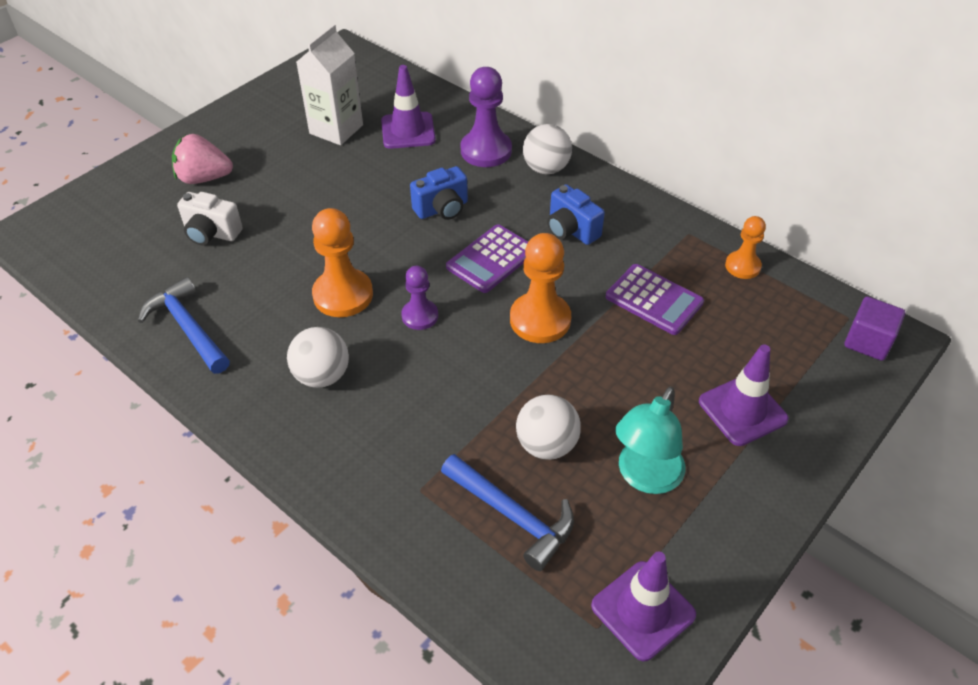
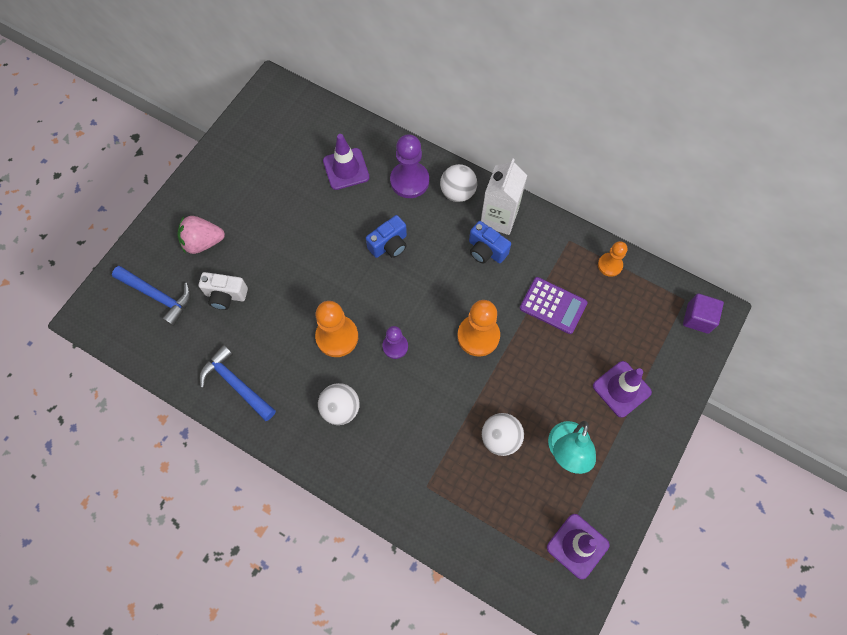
camera: 10 degrees left, 20 degrees up
white carton [296,24,363,145] -> white carton moved to [481,159,527,235]
blue hammer [441,454,574,571] -> blue hammer moved to [112,266,191,326]
purple calculator [446,224,528,293] -> none

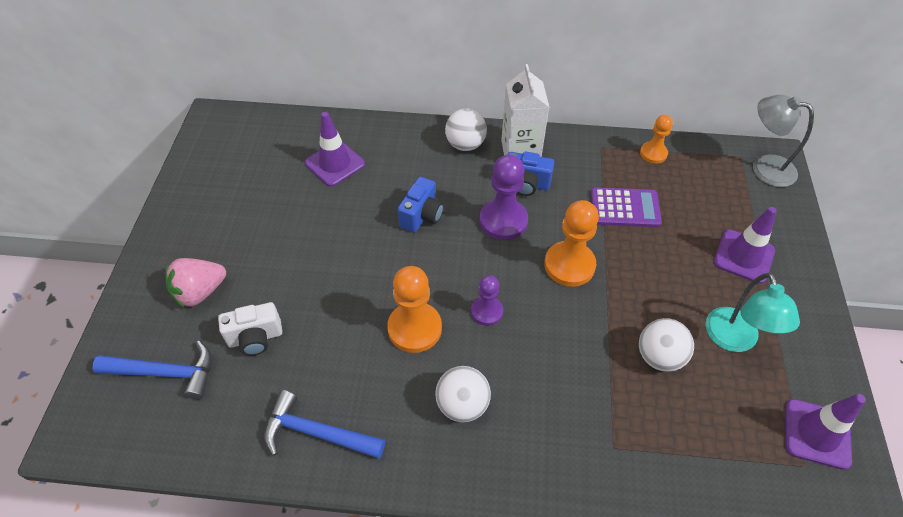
camera: 25 degrees left, 15 degrees down
purple pawn [390,134,429,198] -> purple pawn moved to [480,155,528,240]
purple cube [683,294,724,334] -> grey lamp [753,95,814,187]

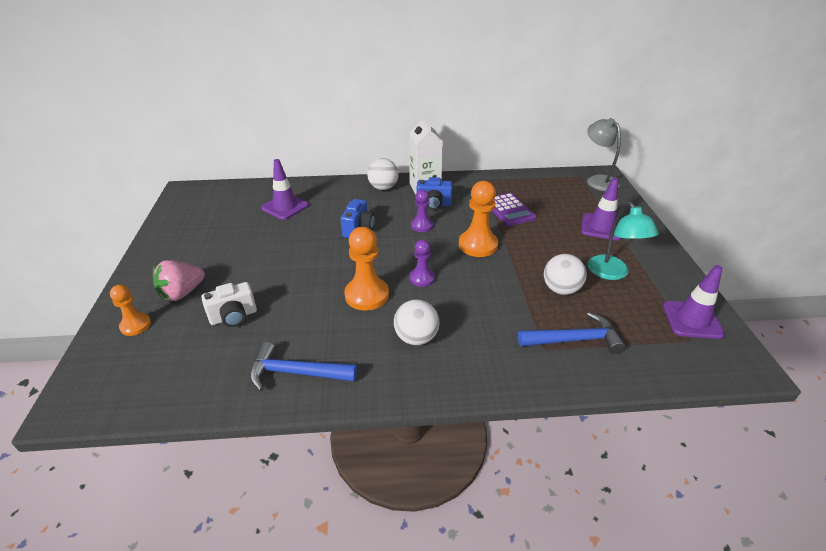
camera: 10 degrees left, 15 degrees down
blue hammer [93,341,212,400] -> blue hammer moved to [518,312,625,354]
purple pawn [480,155,528,240] -> purple pawn [411,190,433,232], size x0.60
purple calculator [591,187,662,227] -> purple calculator turned 75 degrees clockwise [492,193,536,226]
orange pawn [640,115,673,164] -> orange pawn moved to [110,285,151,336]
grey lamp [753,95,814,187] -> grey lamp turned 45 degrees clockwise [587,118,621,191]

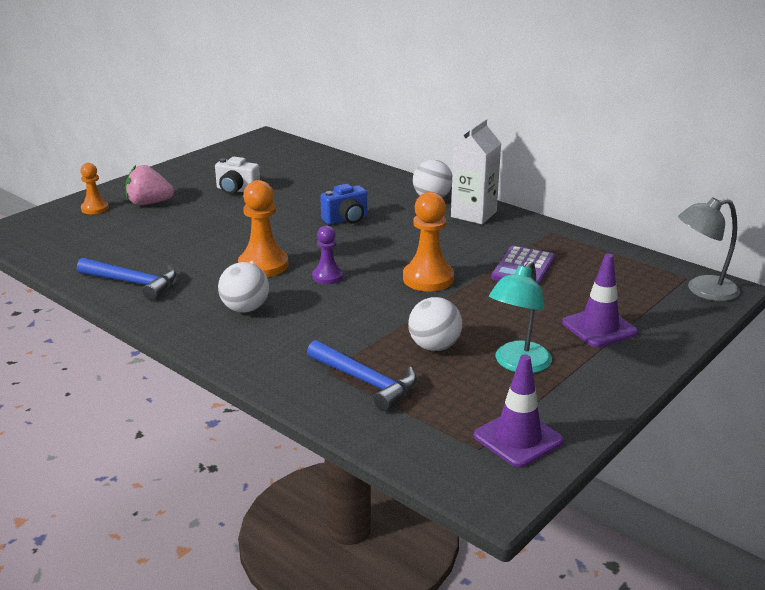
camera: 45 degrees right, 10 degrees down
white camera [201,282,257,327] -> white camera moved to [215,157,260,194]
blue hammer [250,342,357,391] -> blue hammer turned 150 degrees clockwise [77,258,176,300]
purple traffic cone [261,159,309,220] -> none
purple pawn [411,190,433,232] -> none
blue camera [417,177,452,210] -> none
grey lamp [587,118,621,191] -> grey lamp turned 120 degrees counterclockwise [678,197,740,301]

